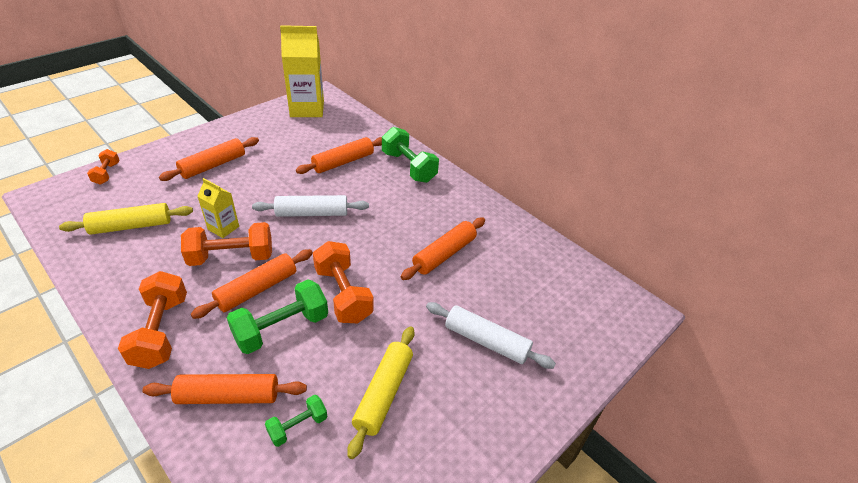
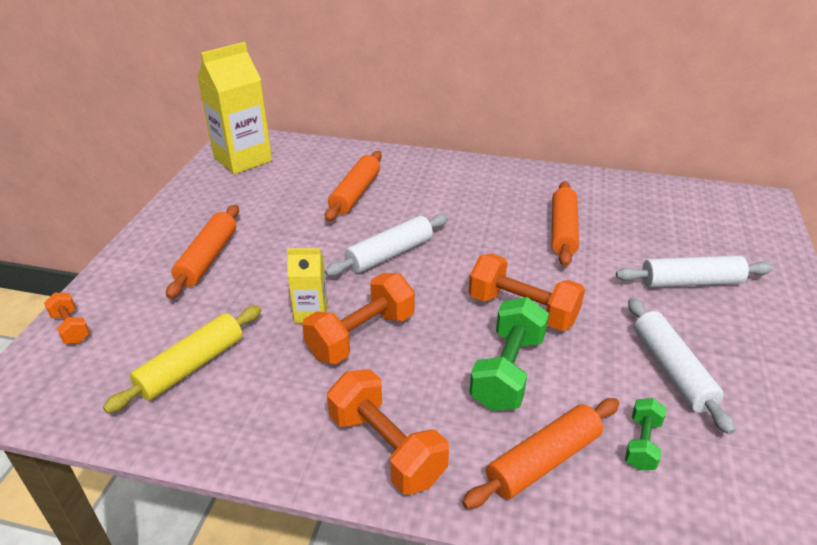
camera: 30 degrees left, 5 degrees down
orange rolling pin [191,249,313,319] -> none
yellow rolling pin [347,326,414,459] -> white rolling pin [628,298,735,434]
green dumbbell [382,127,439,183] -> none

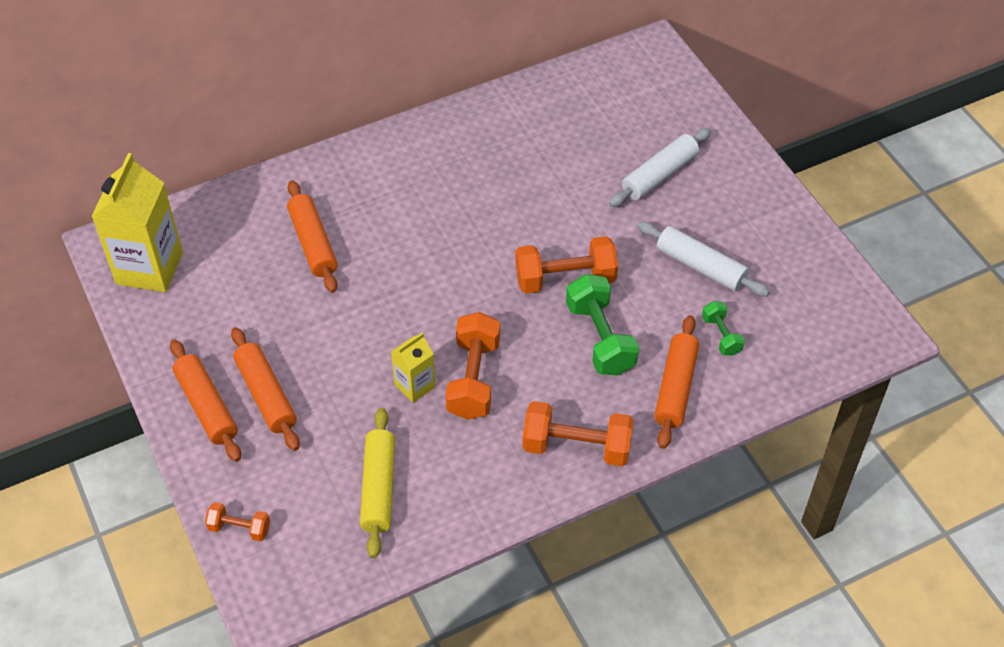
camera: 40 degrees left, 15 degrees up
white rolling pin [325,214,448,276] -> none
orange rolling pin [552,181,579,266] -> orange rolling pin moved to [170,339,241,462]

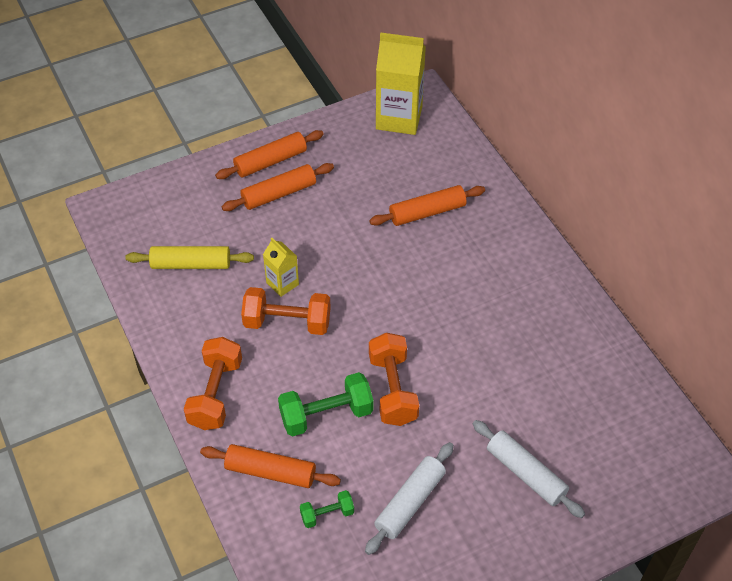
camera: 90 degrees right, 0 degrees up
orange dumbbell [205,502,270,541] -> none

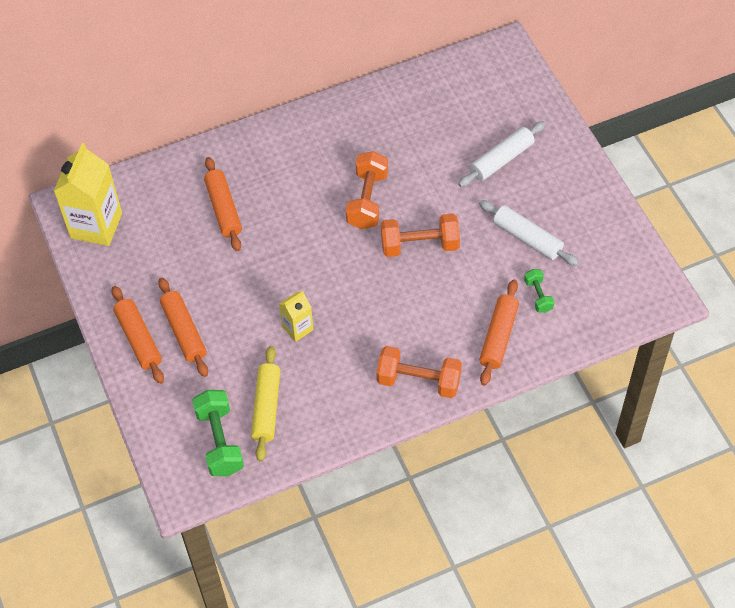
camera: 85 degrees left, 5 degrees up
orange dumbbell [241,287,331,335] -> orange dumbbell moved to [346,151,388,229]
green dumbbell [278,372,374,436] -> green dumbbell moved to [192,390,244,476]

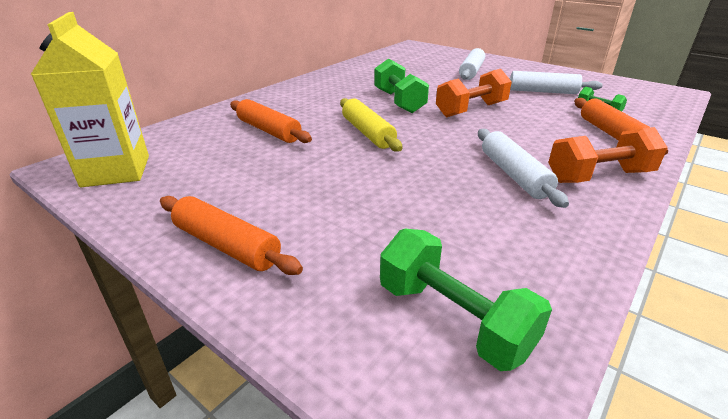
camera: 30 degrees left, 25 degrees down
orange rolling pin [158,278,208,377] -> none
yellow rolling pin [251,346,280,461] -> yellow rolling pin moved to [340,98,403,152]
yellow carton [279,291,313,342] -> none
orange dumbbell [346,151,388,229] -> green dumbbell [374,58,429,113]
none -> white rolling pin [478,129,569,208]

